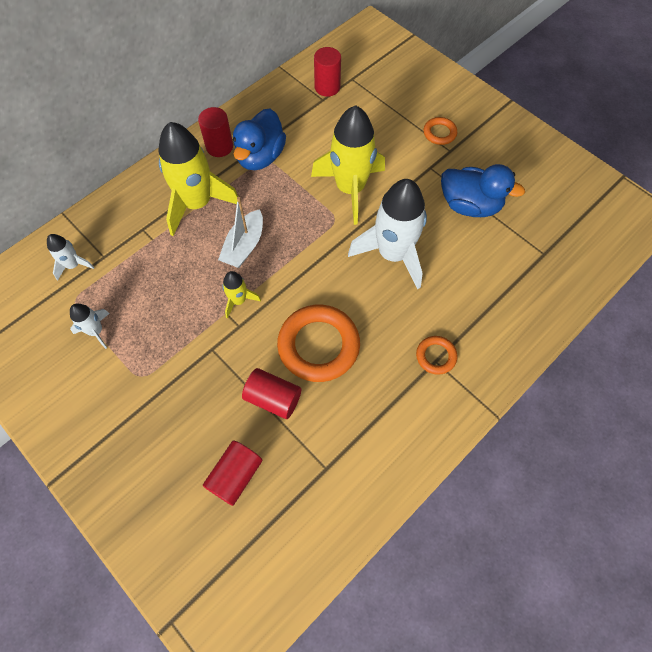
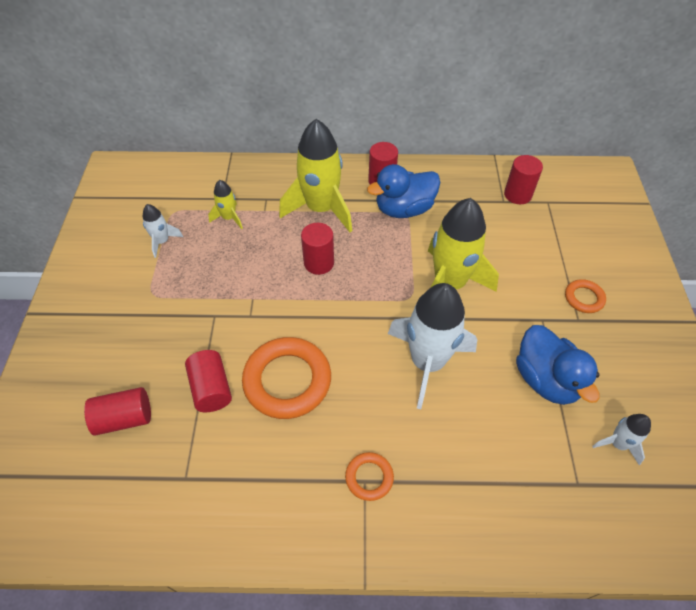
camera: 45 degrees right, 10 degrees down
white rocket [47,234,95,280] -> white rocket moved to [592,414,651,465]
white boat [218,197,263,268] -> red cylinder [301,223,334,275]
yellow rocket [222,271,261,319] -> yellow rocket moved to [208,180,243,229]

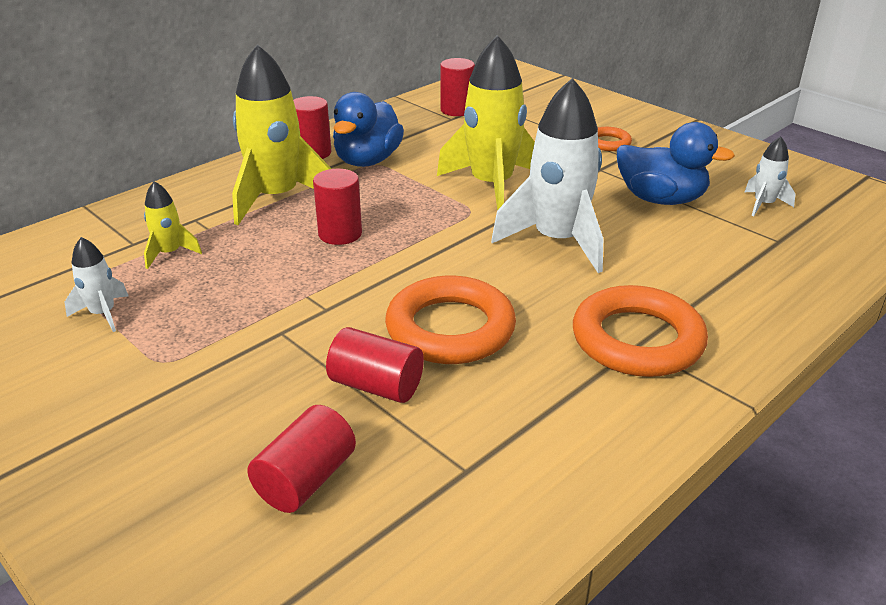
camera: 45 degrees left, 20 degrees down
orange ring [345,452,394,501] -> orange ring [573,285,708,377], size x2.02

